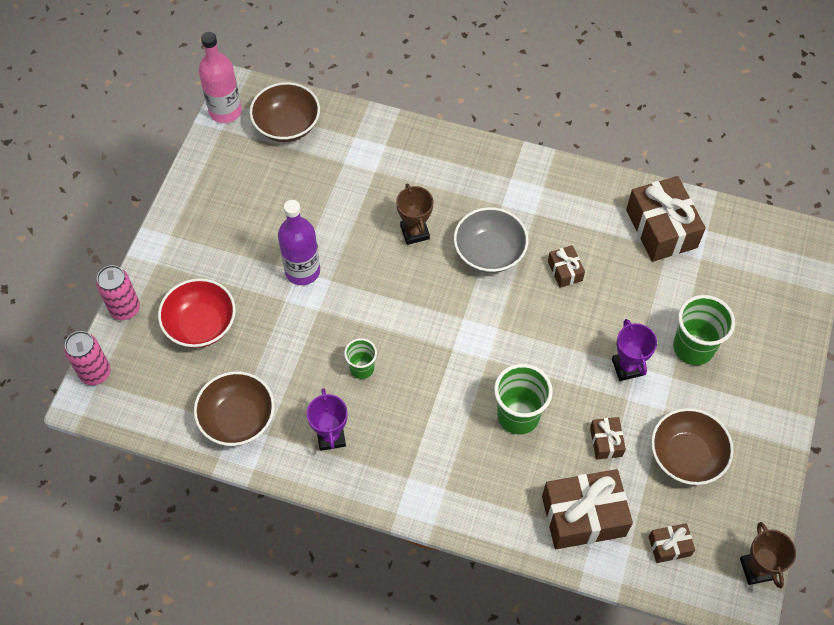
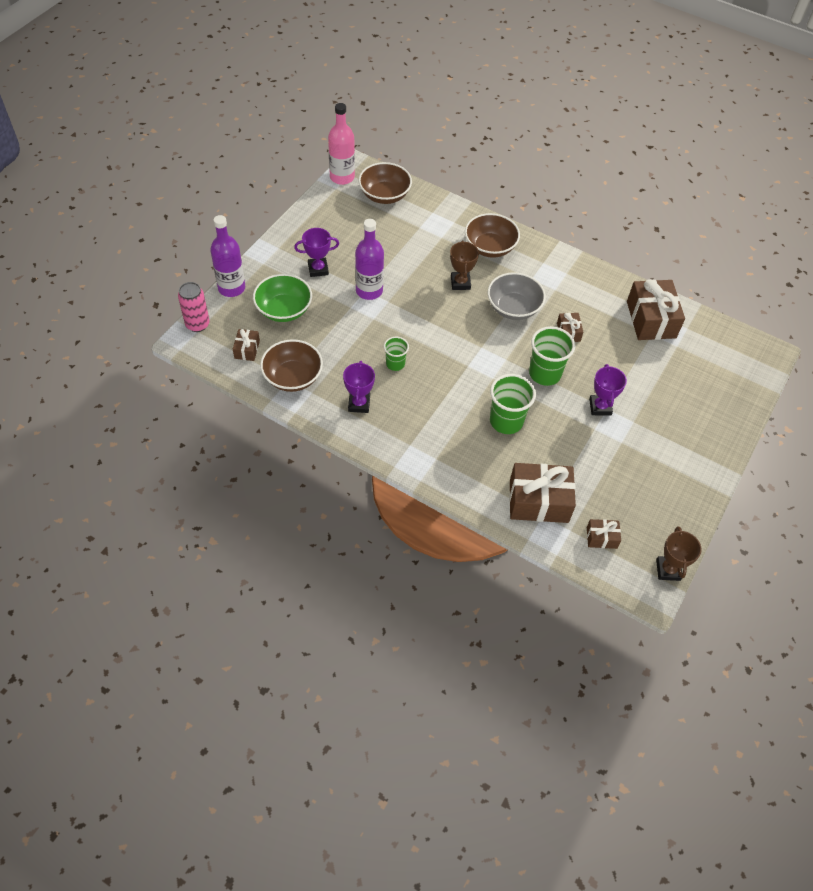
camera: 10 degrees right, 5 degrees down
pink can [96,265,140,320] -> purple bottle [210,215,245,297]
red bowl [158,278,236,348] -> green bowl [253,274,312,322]
brown gift [590,417,626,460] -> brown gift moved to [233,329,260,361]
brown bowl [651,408,734,485] -> brown bowl moved to [465,213,520,258]
green cup [673,295,735,365] -> green cup moved to [529,326,575,386]
none -> purple trophy [294,228,339,277]

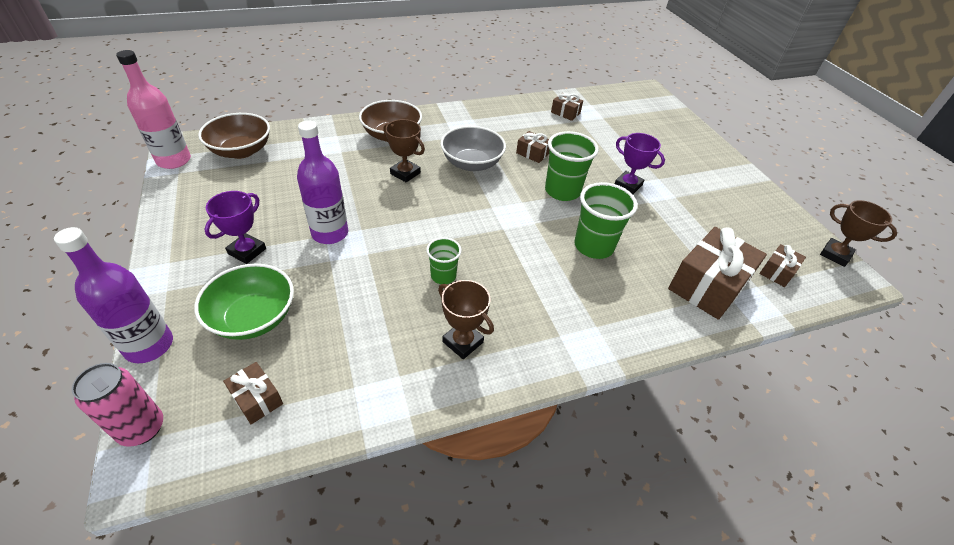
camera: 50 degrees left, 10 degrees down
brown bowl [260,339,323,392] -> none
purple trophy [343,361,375,413] -> brown trophy [438,280,494,359]
brown gift [627,279,685,340] -> brown gift [551,93,583,121], size x0.49

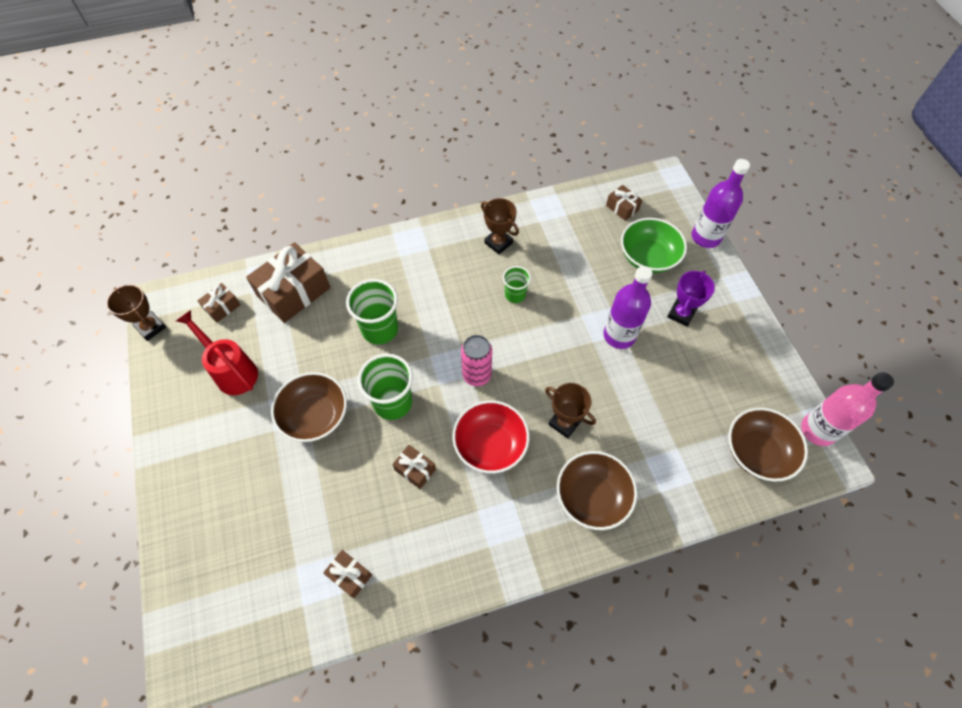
camera: 175 degrees left, 15 degrees up
pink can [72,363,163,447] -> pink can moved to [461,335,492,386]
grey bowl [440,126,506,171] -> red bowl [452,400,530,473]
purple trophy [615,133,665,194] -> brown bowl [271,372,347,442]
none -> red watering can [176,310,258,395]

